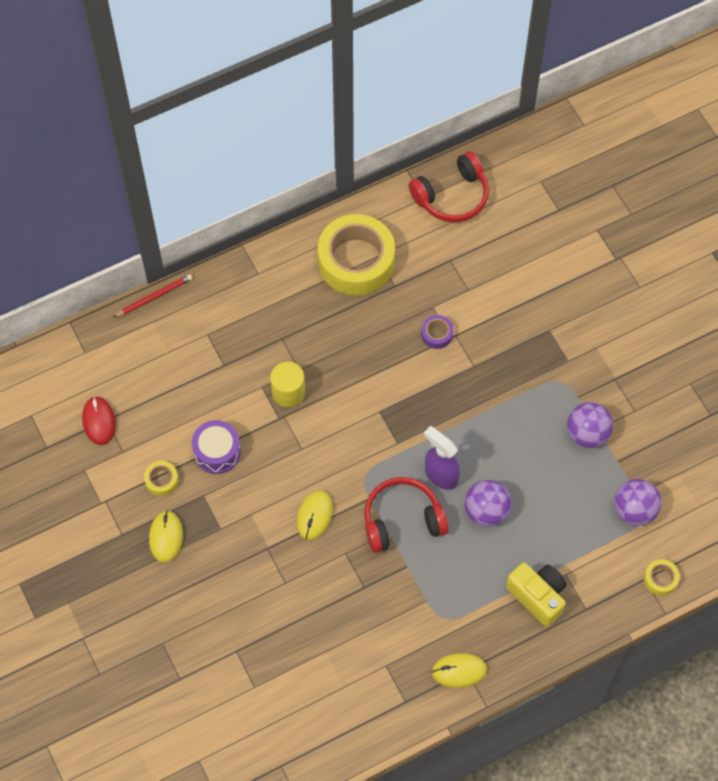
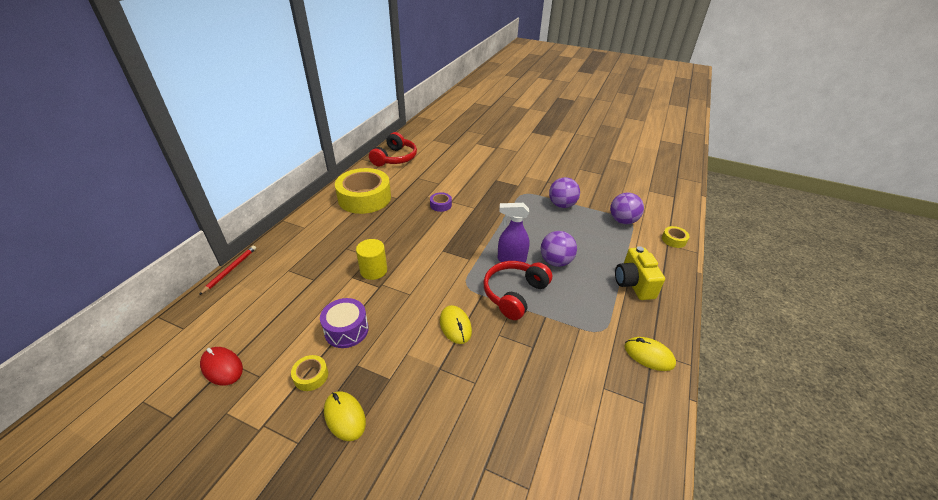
camera: 40 degrees left, 25 degrees down
yellow mouse [432,653,487,688] -> yellow mouse turned 75 degrees clockwise [625,337,676,371]
yellow camera [506,562,567,627] -> yellow camera turned 105 degrees counterclockwise [615,246,665,300]

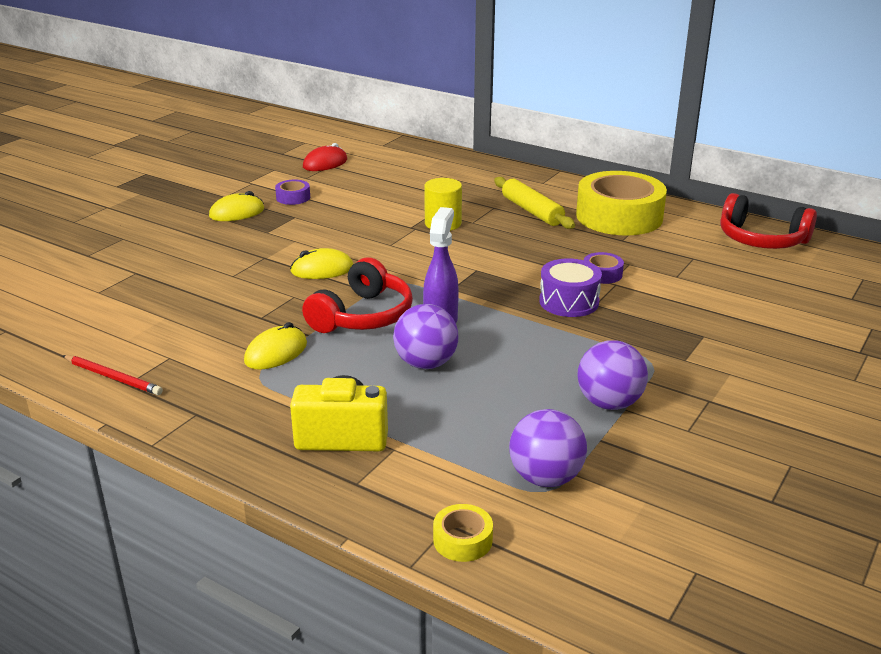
camera: 100 degrees right, 10 degrees down
red pencil [199,246,256,295] -> red pencil moved to [63,355,163,395]
yellow tape [291,355,328,391] -> purple tape [275,180,310,205]
purple drum [320,298,369,348] -> purple drum moved to [539,258,602,317]
red headphones [483,261,552,320] -> red headphones turned 75 degrees clockwise [302,257,413,333]
yellow mouse [625,337,676,371] -> yellow mouse moved to [244,322,307,370]
none -> yellow rolling pin [494,177,575,229]

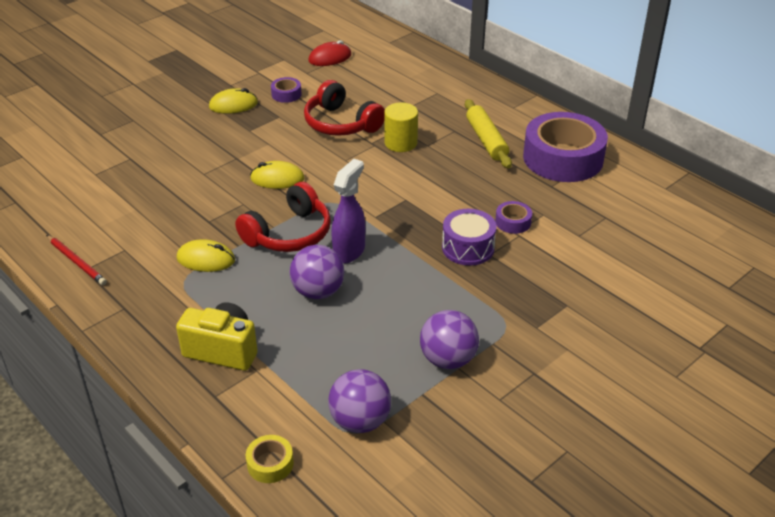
camera: 15 degrees right, 10 degrees up
yellow mouse [244,322,307,370] -> yellow mouse turned 45 degrees clockwise [177,239,235,272]
yellow tape [576,171,667,235] -> purple tape [523,112,608,182]
red headphones [720,193,817,249] -> red headphones moved to [304,80,385,136]

